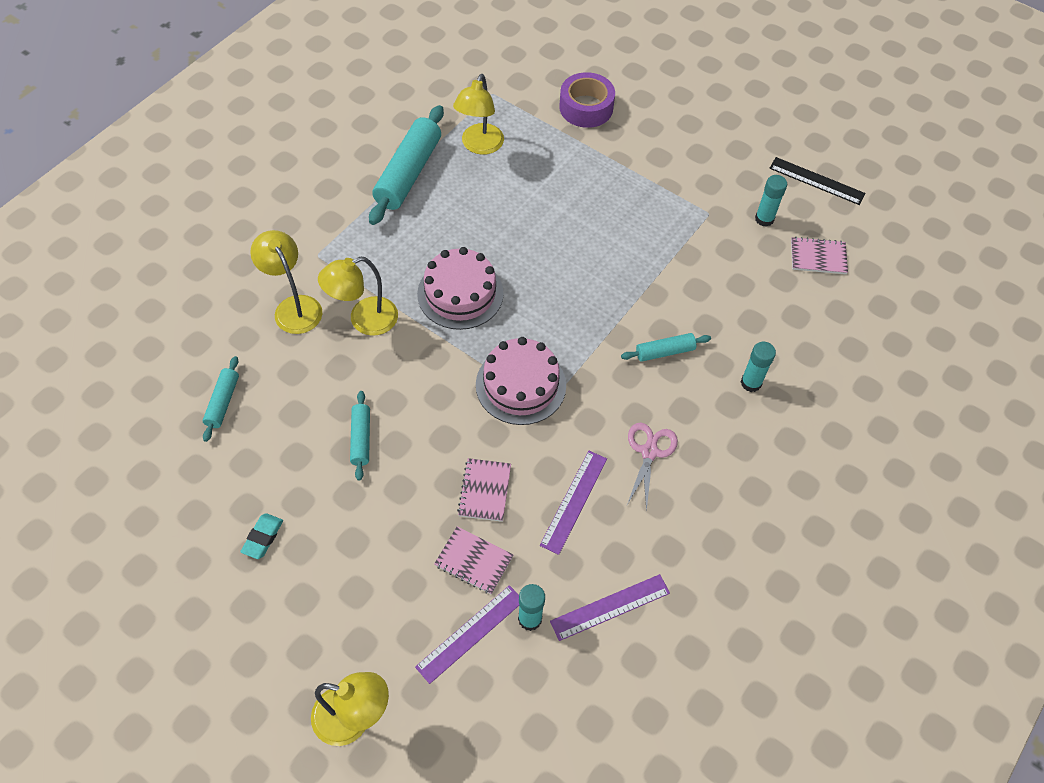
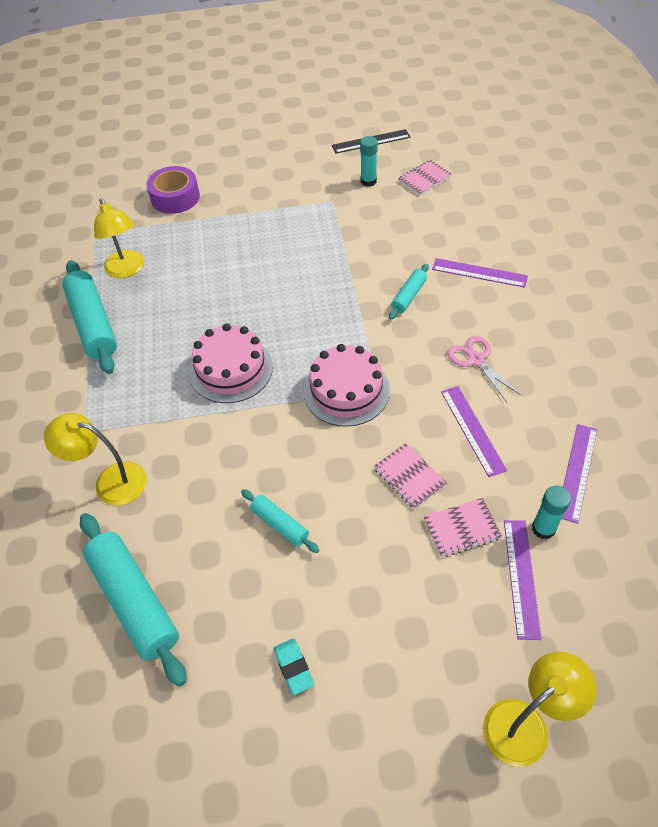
camera: 40 degrees left, 5 degrees down
turquoise rolling pin [203,356,239,442] -> turquoise rolling pin [80,513,186,687], size x1.94
yellow lamp [318,257,398,336] -> none
turquoise glue stick [741,342,776,392] -> purple ruler [432,258,528,288]

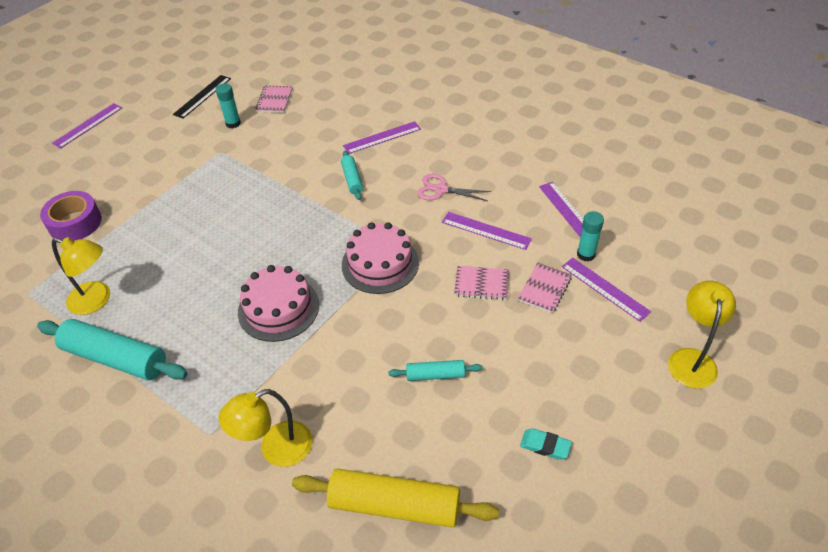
camera: 45 degrees left, 5 degrees down
turquoise rolling pin [80,513,186,687] -> yellow rolling pin [292,468,499,527]
none -> purple ruler [52,103,122,148]

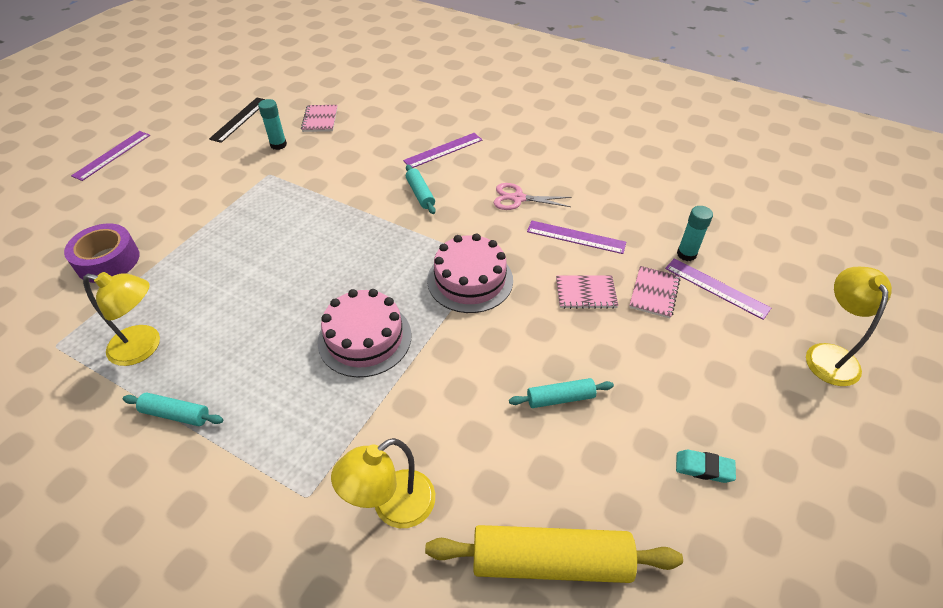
camera: 10 degrees left, 0 degrees up
turquoise rolling pin [37,319,187,380] -> turquoise rolling pin [123,393,223,426], size x0.51
purple ruler [539,182,600,239] -> none

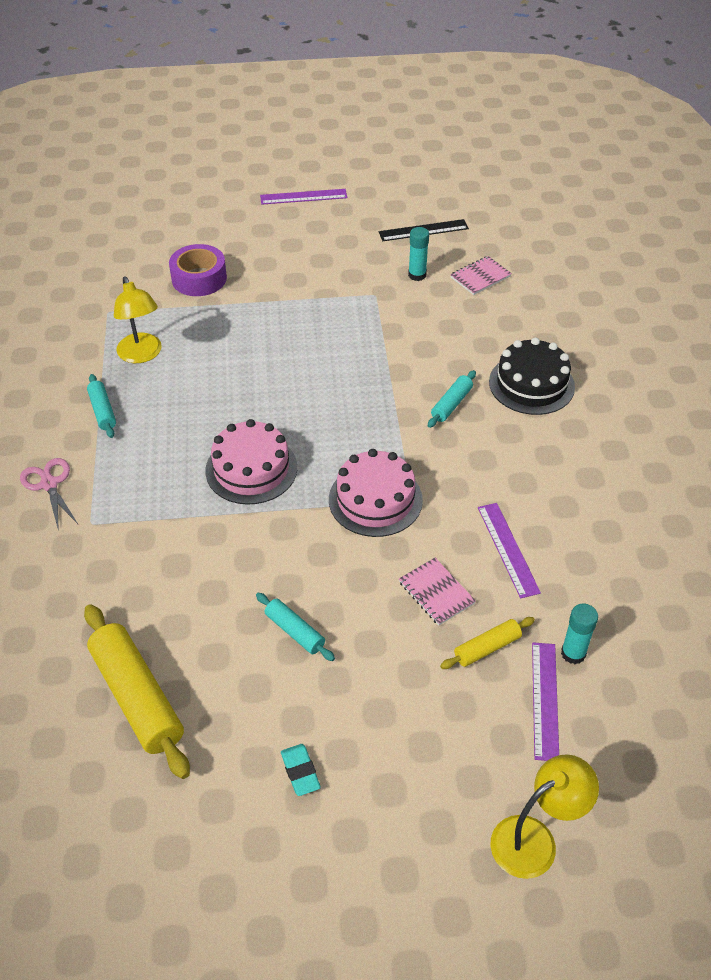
camera: 55 degrees right, 0 degrees up
yellow lamp [331,438,435,528] -> none
purple ruler [403,133,482,168] -> black cake [489,338,575,415]
pink scissors [494,183,571,210] -> pink scissors moved to [20,458,78,531]
pink notebook [629,266,680,318] -> yellow rolling pin [440,617,535,669]

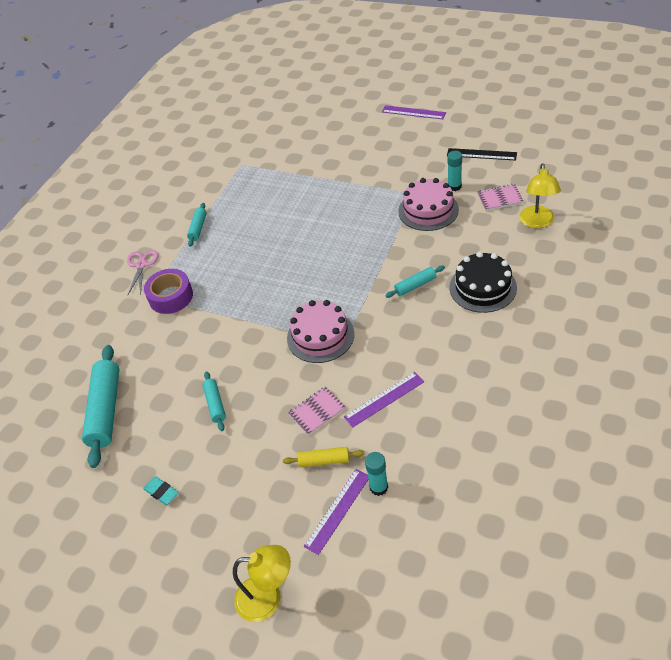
camera: 35 degrees right, 0 degrees up
yellow rolling pin [84,604,190,779] -> turquoise rolling pin [82,345,120,468]
yellow lamp [114,277,162,363] -> yellow lamp moved to [520,163,561,229]
purple tape [169,244,227,296] -> purple tape moved to [144,269,193,314]
pink cake [205,419,297,505] -> pink cake moved to [398,178,459,231]
turquoise eraser [281,744,321,796] -> turquoise eraser turned 60 degrees counterclockwise [143,476,179,505]
pink notebook [399,558,476,626] -> pink notebook turned 60 degrees clockwise [288,386,346,435]
purple ruler [478,503,541,598] -> purple ruler turned 45 degrees clockwise [344,372,424,428]

